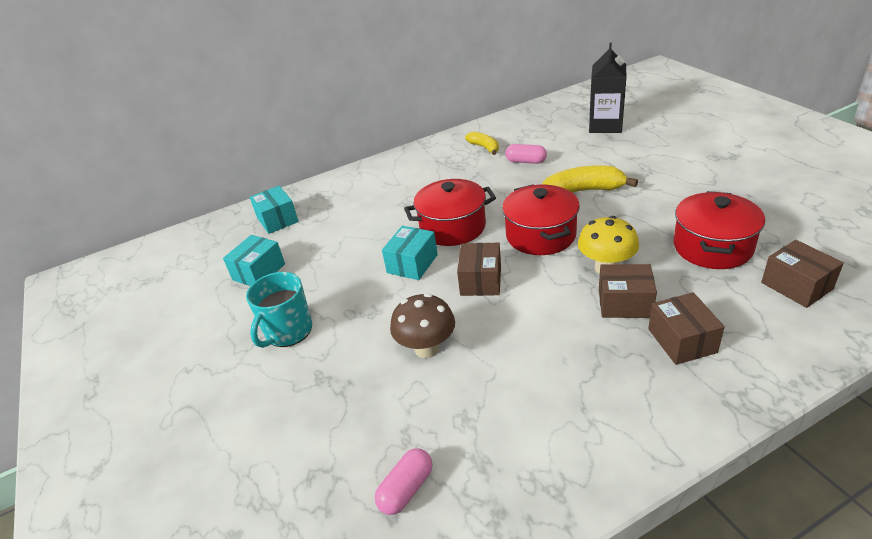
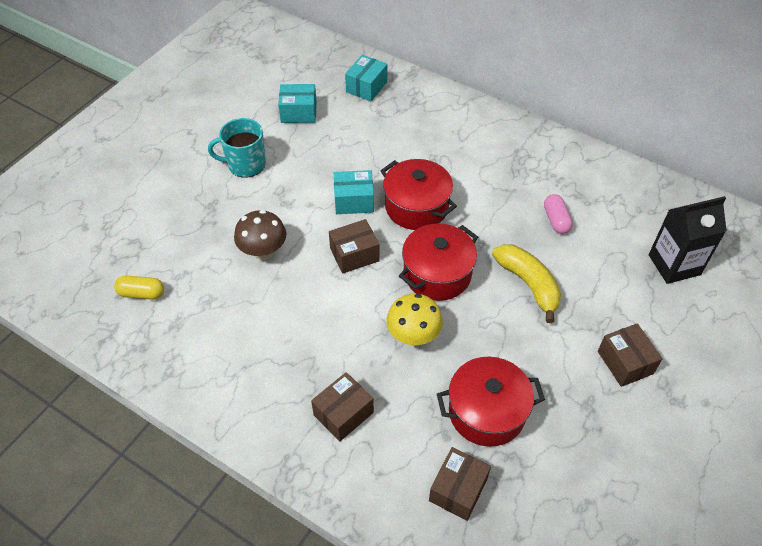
camera: 55 degrees right, 15 degrees up
pink capsule [375,448,432,515] -> yellow capsule [114,275,164,299]
yellow banana [465,131,499,155] -> none
brown box [599,264,657,318] -> brown box moved to [598,323,663,387]

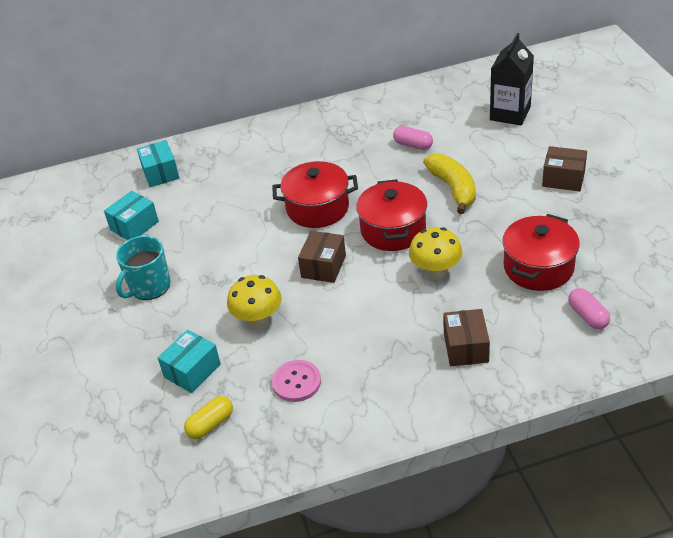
camera: 45 degrees left, 10 degrees down
brown mushroom [234,210,286,260] -> yellow mushroom [227,275,282,329]
turquoise box [334,170,374,214] -> turquoise box moved to [158,330,221,393]
brown box [429,447,491,521] -> pink capsule [568,288,610,329]
yellow banana [492,244,561,323] -> yellow banana turned 60 degrees clockwise [423,154,476,214]
none -> pink button [272,360,321,402]

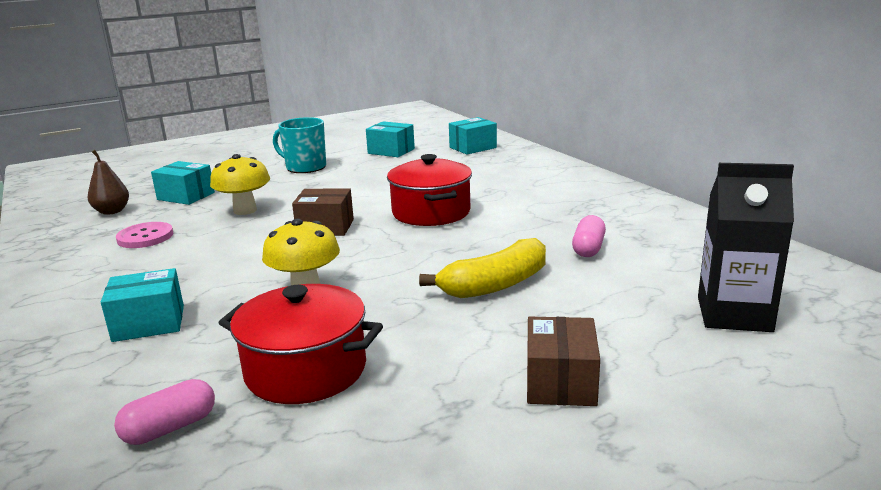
camera: 75 degrees right, 20 degrees down
yellow capsule [184,396,233,439] -> brown pear [88,150,129,215]
red pot [356,179,427,251] -> none
brown box [443,309,490,366] -> turquoise box [101,268,184,342]

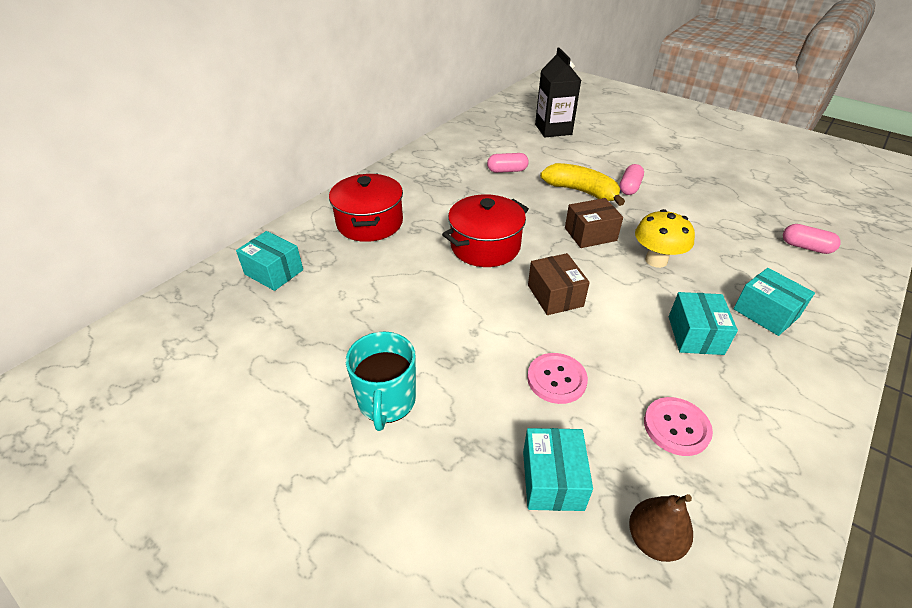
camera: 115 degrees left, 20 degrees up
yellow mushroom [210,154,270,215] -> pink button [527,353,588,404]
red pot [219,284,383,404] -> red pot moved to [329,174,403,242]
turquoise box [366,121,415,157] -> turquoise box moved to [669,292,738,355]
brown box [527,317,600,406] -> brown box moved to [565,198,623,248]
none -> pink capsule [620,164,644,195]

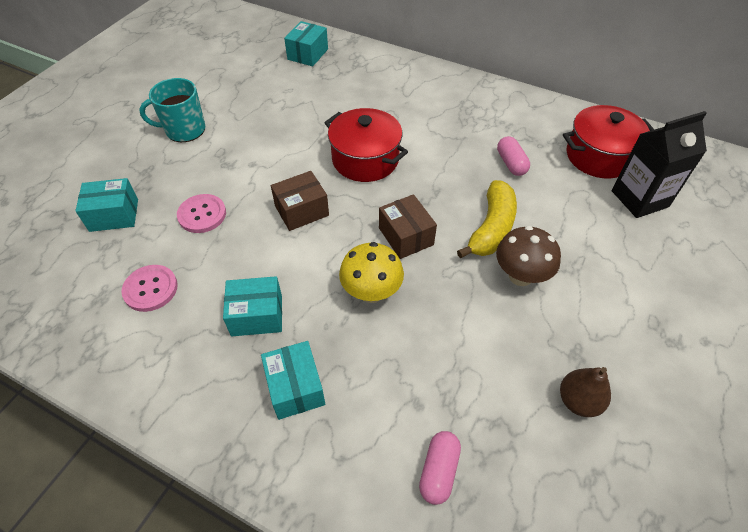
camera: 80 degrees right, 10 degrees up
red pot [329,174,403,242] -> red pot moved to [563,105,654,179]
pink capsule [620,164,644,195] -> brown mushroom [496,226,561,286]
brown pear [629,494,693,562] -> brown pear moved to [560,367,611,417]
turquoise box [733,268,815,336] -> turquoise box turned 60 degrees counterclockwise [261,341,325,420]

